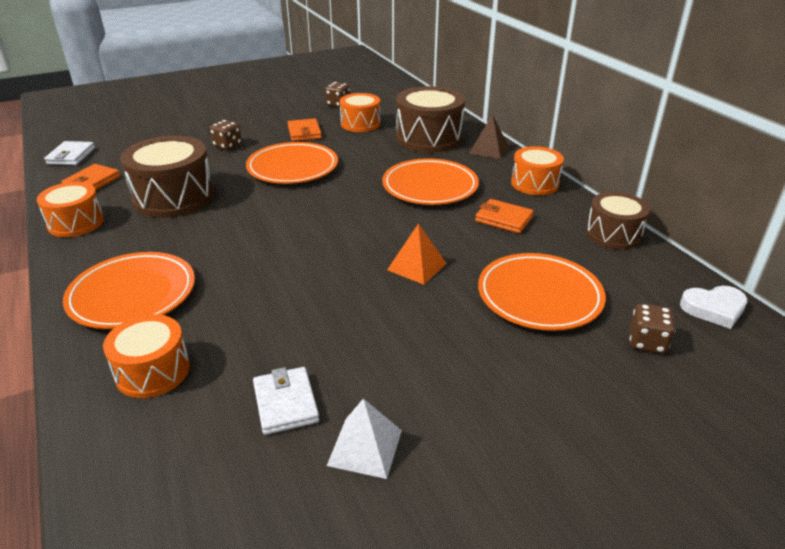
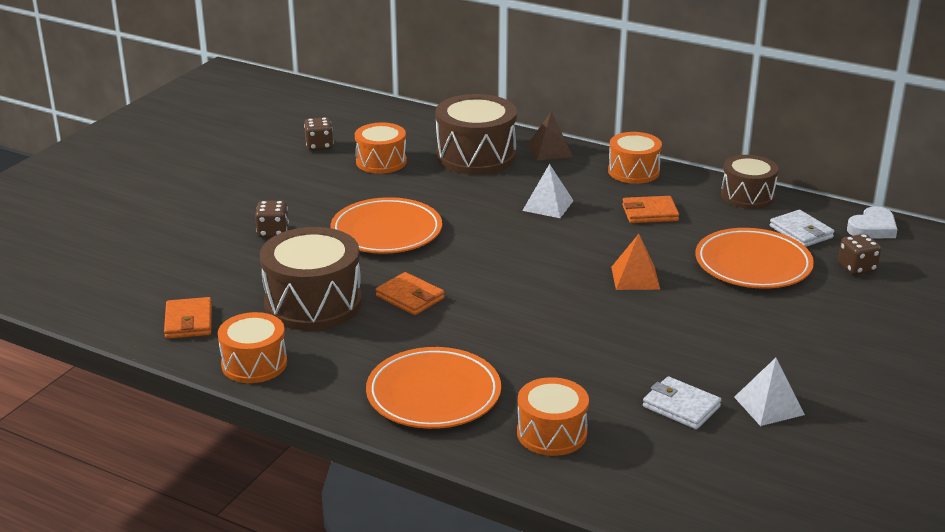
camera: 35 degrees left, 5 degrees down
white wallet [44,141,95,165] -> white wallet moved to [770,210,834,247]
orange wallet [288,118,322,141] -> orange wallet moved to [376,272,444,315]
orange plate [382,158,479,205] -> white pyramid [522,164,574,218]

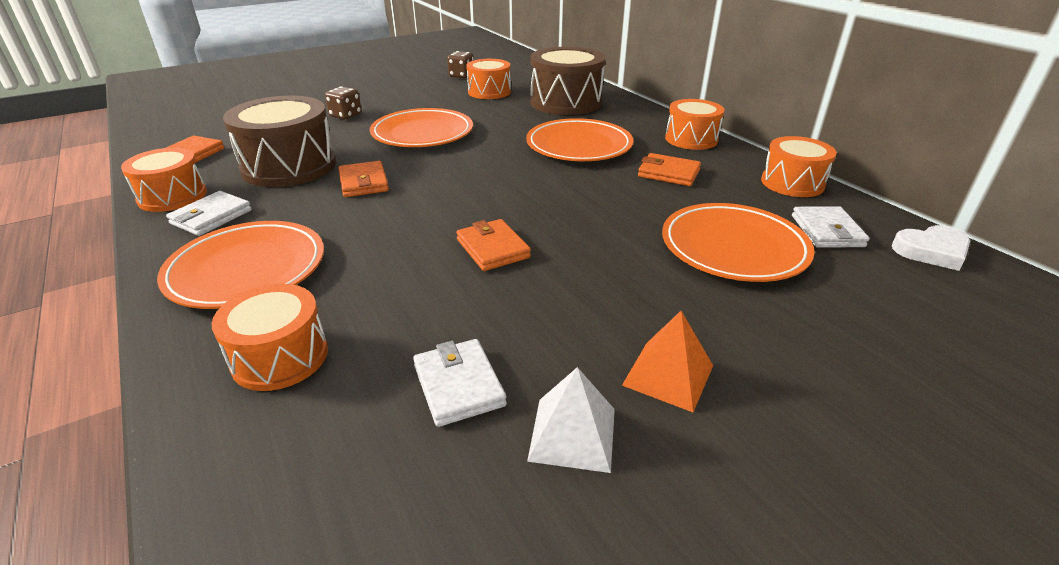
camera: 30 degrees right, 5 degrees up
white pyramid [522,164,574,218] -> orange plate [526,118,633,161]
brown pyramid [527,111,573,161] -> none
orange pyramid [611,234,660,290] -> orange pyramid moved to [622,311,713,412]
brown drum [721,155,778,209] -> orange drum [761,136,837,197]
brown dice [838,234,881,275] -> none
none -> white wallet [166,191,252,236]
none -> orange wallet [456,219,531,271]

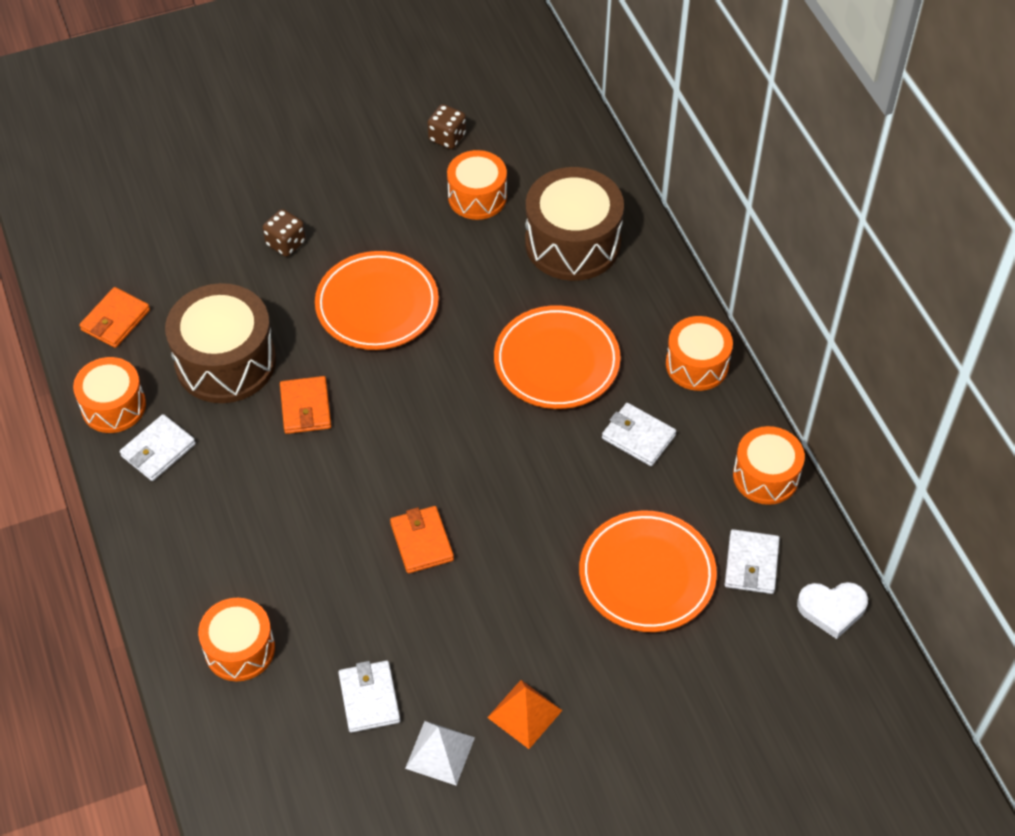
camera: 10 degrees right, 20 degrees up
orange plate [157,221,324,309] -> none
orange wallet [638,153,701,186] -> white wallet [602,403,676,466]

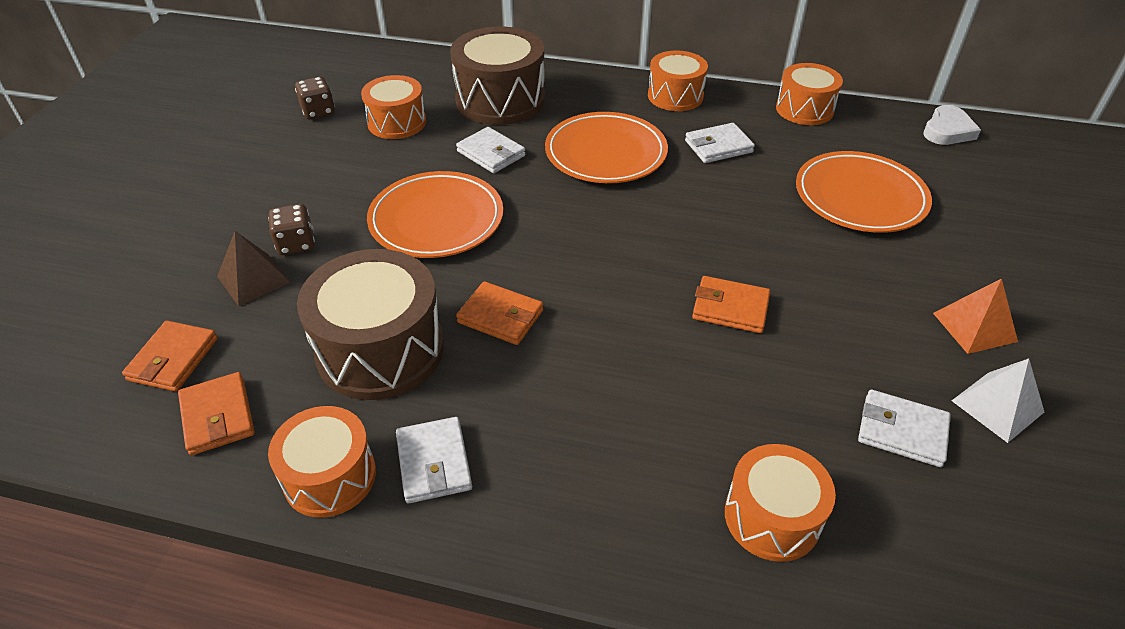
camera: 55 degrees left, 10 degrees down
white wallet [725,529,780,594] -> white wallet moved to [456,127,526,173]
none -> orange wallet [122,321,218,392]
none -> brown pyramid [217,231,291,306]

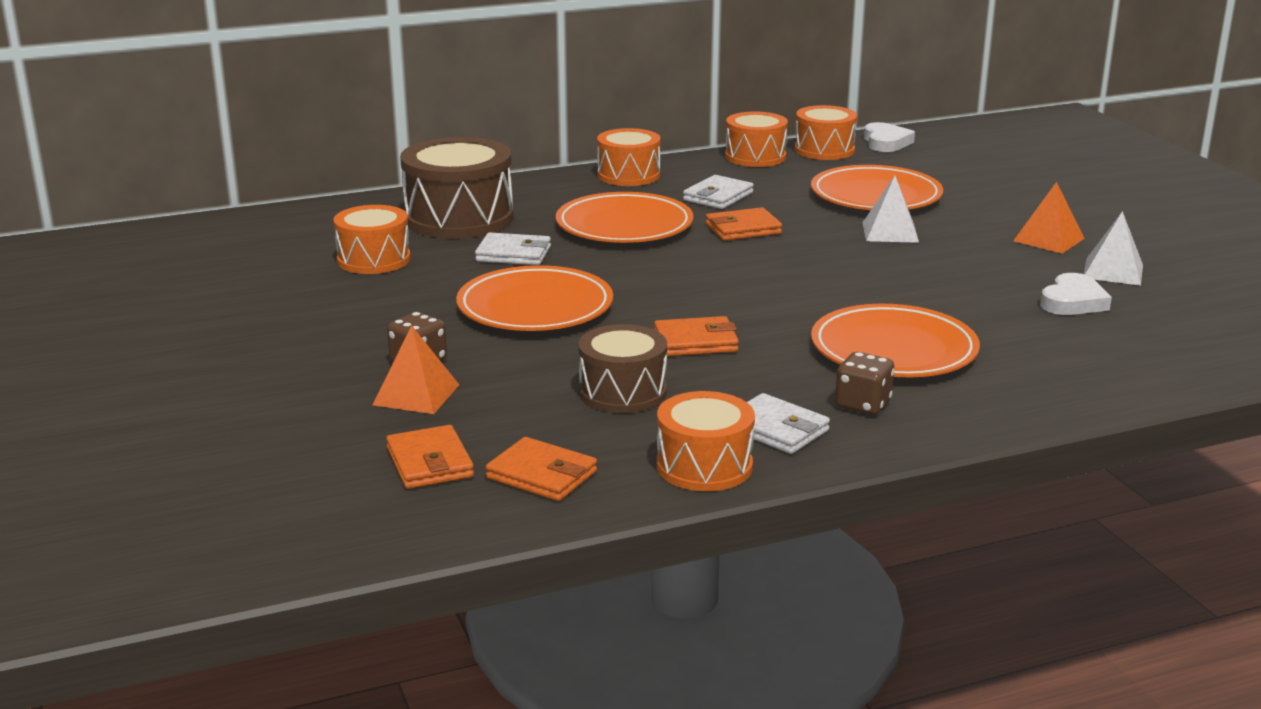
camera: 35 degrees left, 20 degrees down
brown pyramid [217,231,291,306] -> orange pyramid [373,325,459,414]
brown dice [295,77,335,119] -> brown dice moved to [835,352,894,415]
brown drum [297,249,444,400] -> brown drum [578,324,667,413], size x0.63
orange wallet [692,276,771,333] -> orange wallet moved to [706,207,782,241]
orange drum [725,444,836,562] -> orange drum moved to [795,105,857,160]
white wallet [858,389,951,467] -> white heart [1040,273,1112,315]
none -> orange plate [811,304,980,377]
none -> white pyramid [862,176,919,243]

